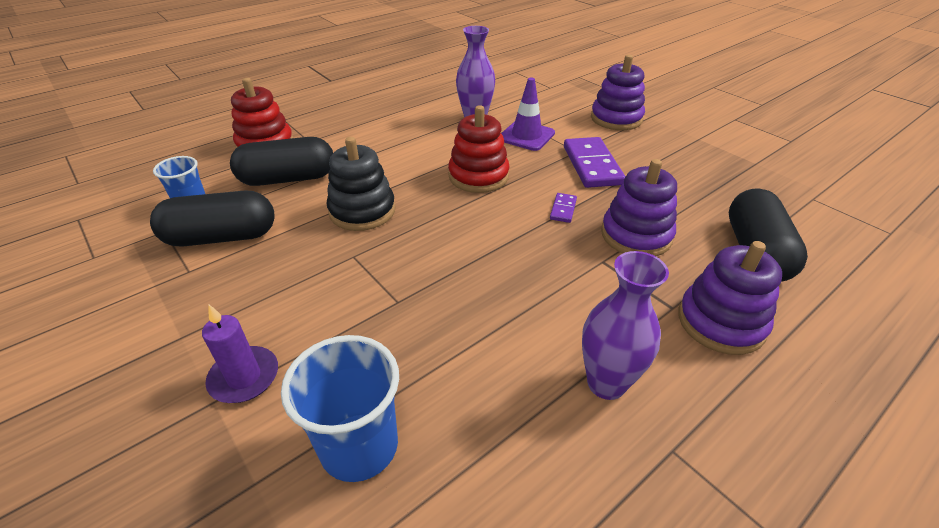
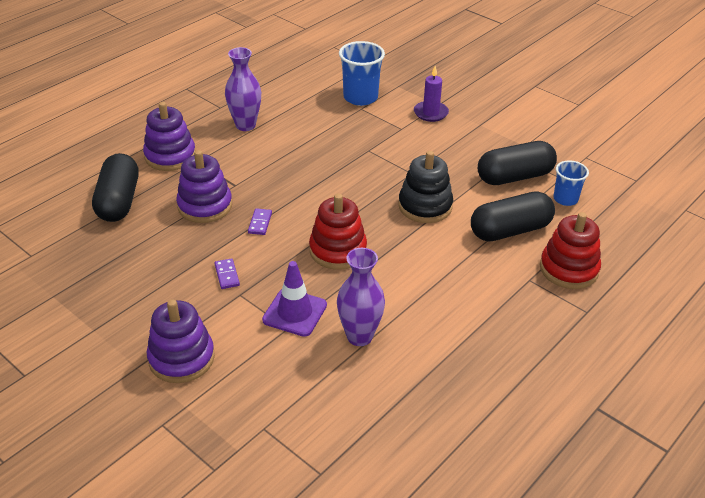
camera: 170 degrees right, 0 degrees up
purple domino [564,137,625,188] -> purple domino [215,258,240,289], size x0.47

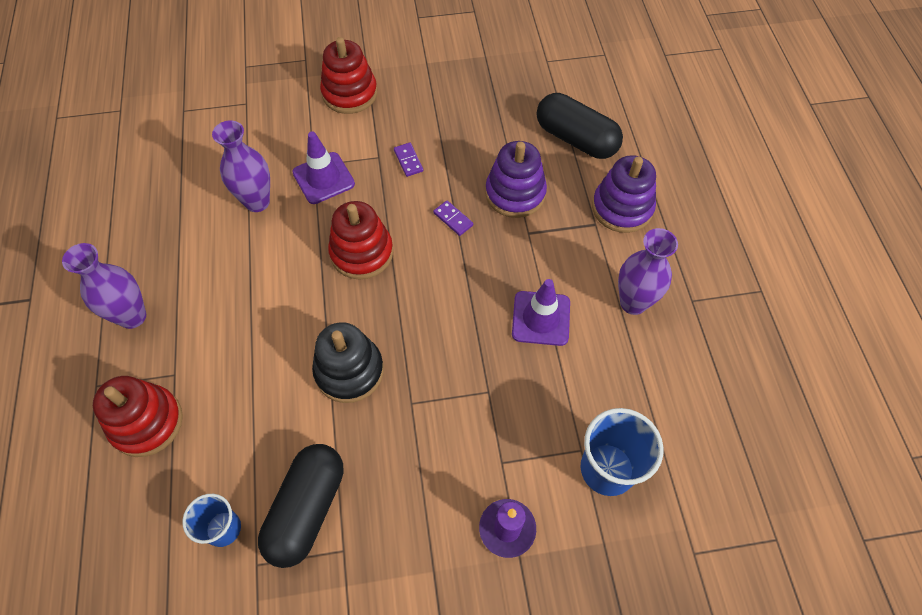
camera: 130 degrees right, 20 degrees up
purple stacking toy [147,299,215,383] -> red stacking toy [320,37,377,114]
purple domino [215,258,240,289] -> purple domino turned 45 degrees clockwise [394,143,423,177]
black capsule [471,191,555,242] -> none
none -> purple vase [62,243,146,329]
none -> purple traffic cone [512,279,570,346]

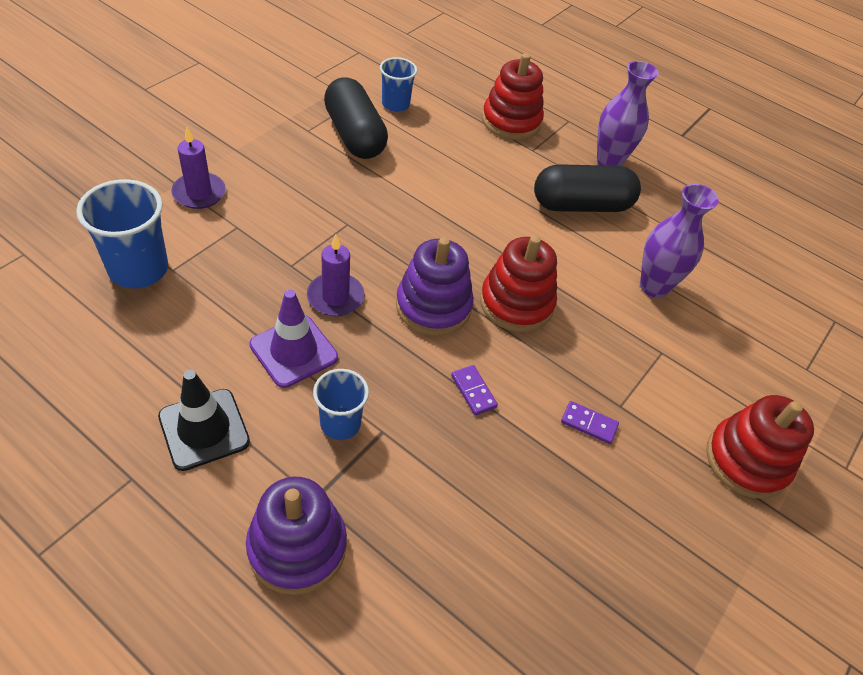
camera: 130 degrees right, 10 degrees down
purple traffic cone [292,132,355,204] -> none
black stacking toy [312,322,384,403] -> none
purple domino [433,200,473,236] -> purple domino turned 60 degrees clockwise [451,365,498,415]
purple stacking toy [485,141,547,218] -> purple stacking toy moved to [396,237,474,336]
black capsule [537,93,623,159] -> black capsule moved to [534,164,641,212]
purple vase [618,228,678,315] -> black traffic cone [158,370,250,471]
none -> purple candle [307,235,365,316]
none -> blue cup [313,369,369,440]

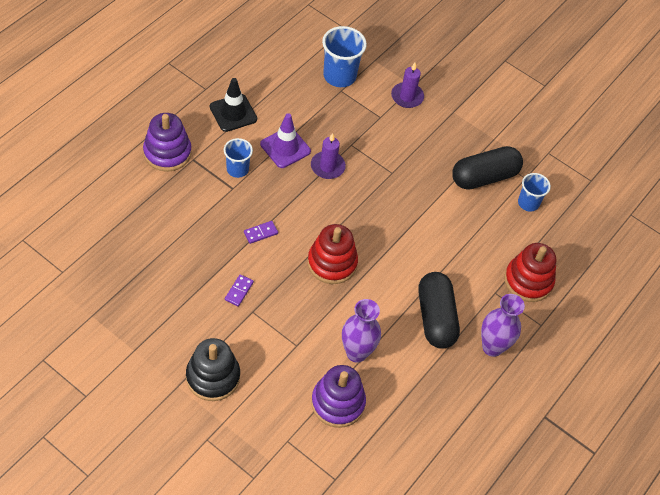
camera: 90 degrees right, 5 degrees up
purple stacking toy [396,237,474,336] -> purple stacking toy moved to [311,365,366,428]
red stacking toy [706,395,814,499] -> black stacking toy [186,338,240,401]

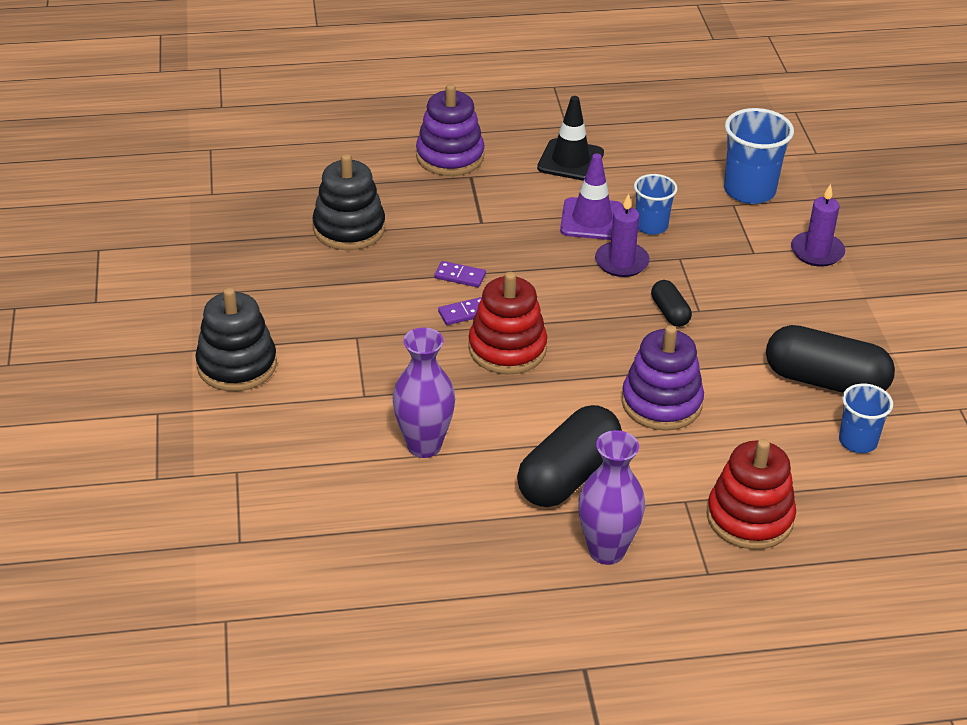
camera: 50 degrees right, 15 degrees down
blue cup [224,138,253,178] -> blue cup moved to [634,174,678,235]
purple domino [225,274,254,306] -> purple domino moved to [438,297,482,325]
purple stacking toy [311,365,366,428] -> purple stacking toy moved to [622,325,704,431]
none -> black stacking toy [313,154,385,250]
none -> black capsule [651,280,692,327]

